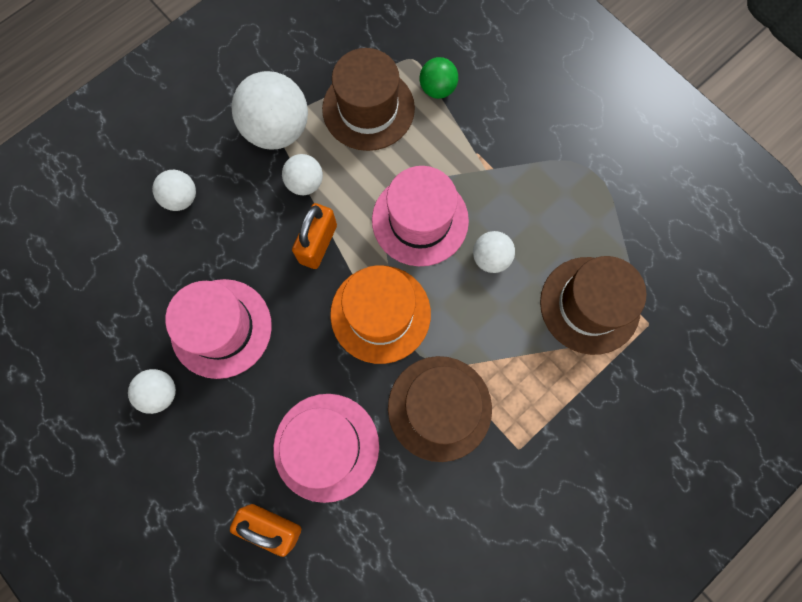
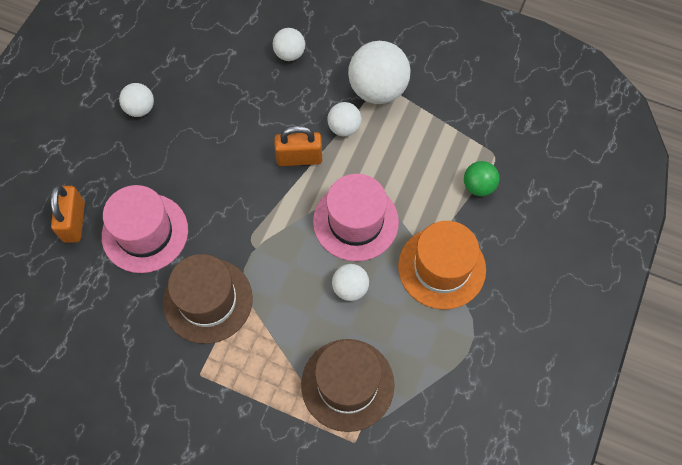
camera: 65 degrees right, 10 degrees down
pink hat [165,279,272,379] -> none
brown hat [322,48,415,151] -> none
orange hat [330,265,431,364] -> orange hat moved to [398,221,486,310]

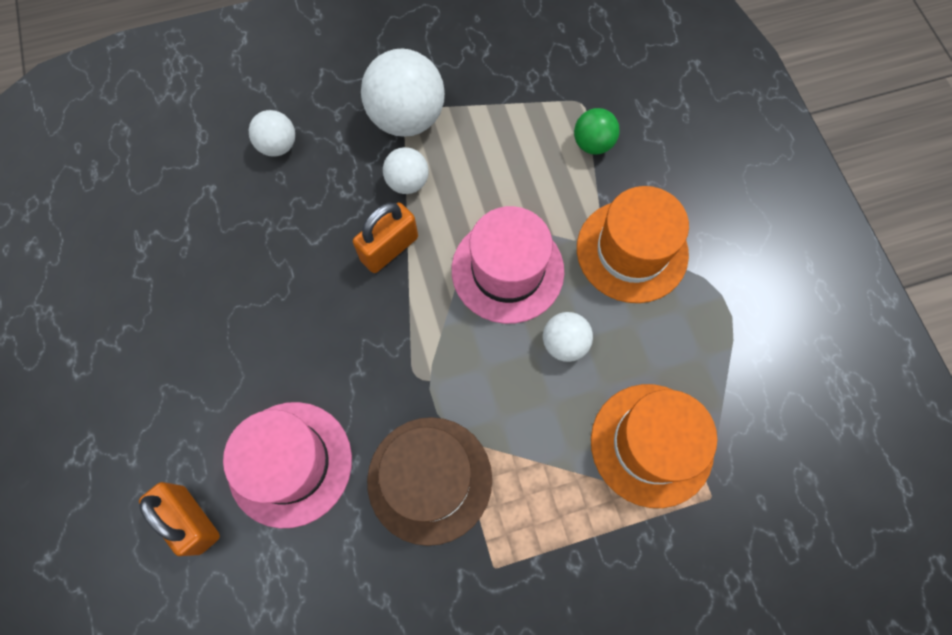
camera: 40 degrees left, 5 degrees up
white ball [119,83,154,117] -> none
brown hat [301,339,395,432] -> orange hat [591,384,717,508]

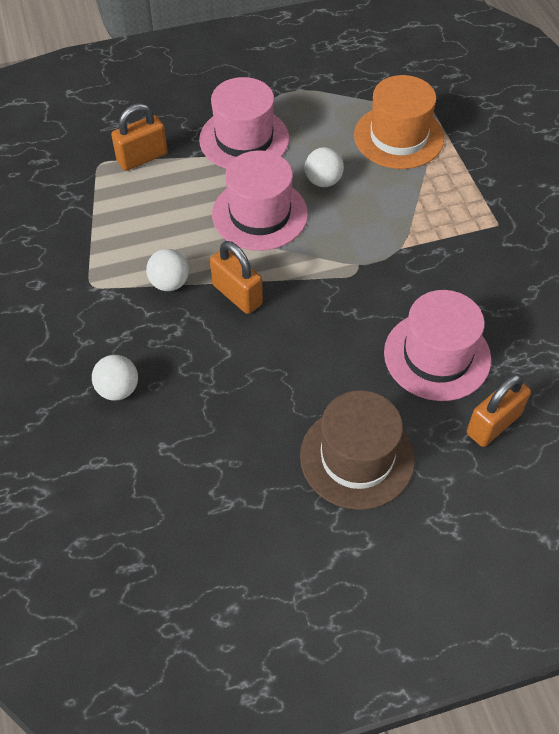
camera: 90 degrees left, 15 degrees down
white ball [361,49,445,137] -> none
brown hat [367,417,492,546] -> brown hat moved to [300,390,415,510]
green ball [574,108,620,155] -> orange padlock [111,103,168,171]
orange hat [577,186,689,303] -> pink hat [199,77,289,169]

